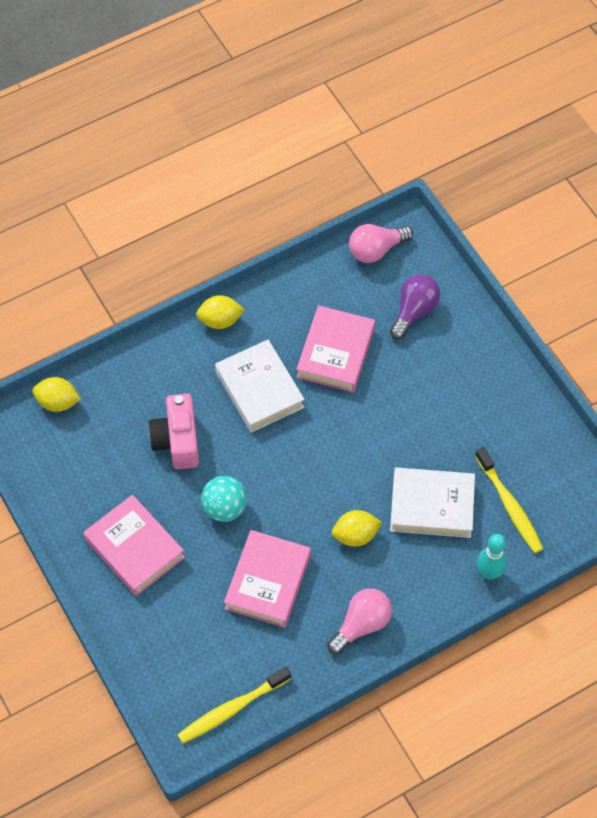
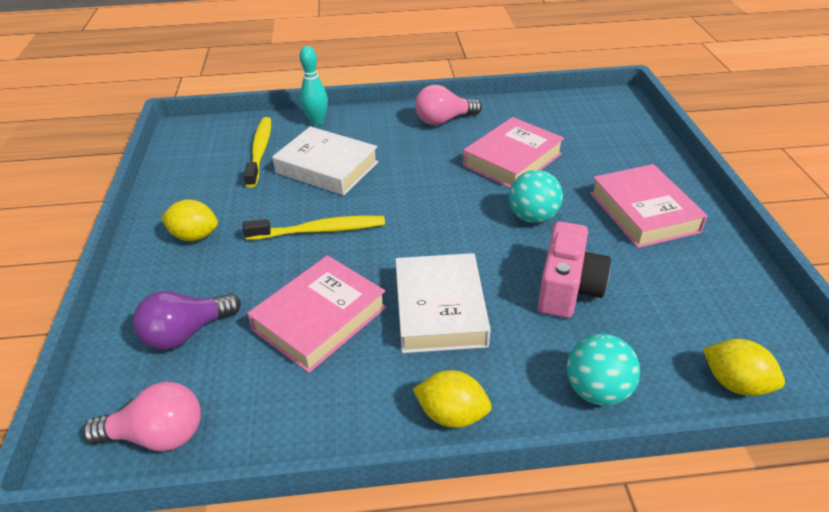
camera: 155 degrees left, 20 degrees down
yellow toothbrush [178,667,291,743] -> yellow toothbrush moved to [243,216,385,240]
yellow lemon [332,510,382,547] -> yellow lemon moved to [161,200,218,241]
none -> turquoise ball [567,334,640,406]

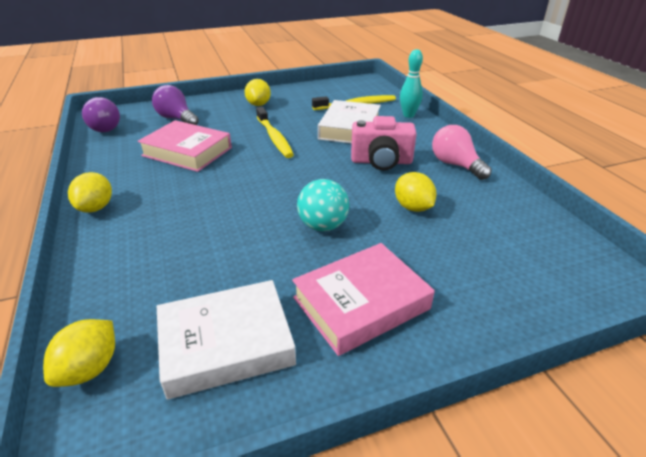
camera: 75 degrees right, 5 degrees down
pink light bulb [83,382,201,451] -> purple light bulb [82,97,120,132]
white book [395,253,491,353] -> white book moved to [157,280,296,400]
pink book [463,117,564,188] -> yellow lemon [395,172,436,212]
pink camera [538,221,611,318] -> pink camera moved to [351,116,417,171]
turquoise ball [567,334,640,406] -> none

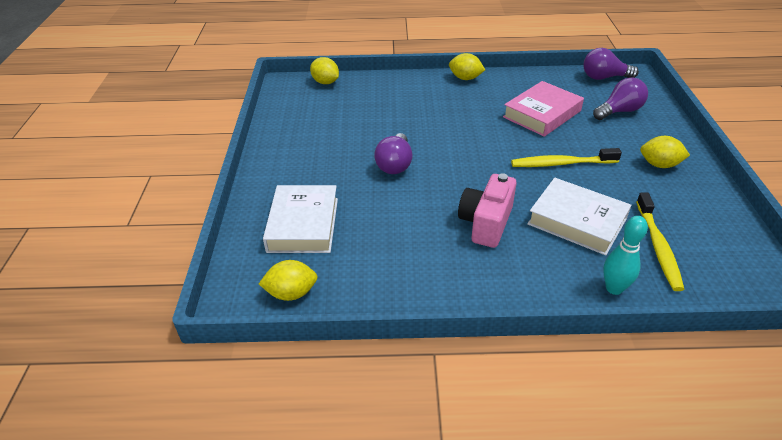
camera: 110 degrees right, 5 degrees up
white book [157,280,296,400] -> white book moved to [263,185,338,253]
pink book [292,243,435,356] -> none
turquoise ball [297,179,349,231] -> purple light bulb [374,133,413,174]
yellow lemon [395,172,436,212] -> yellow lemon moved to [259,260,318,301]
pink light bulb [432,125,492,180] -> none

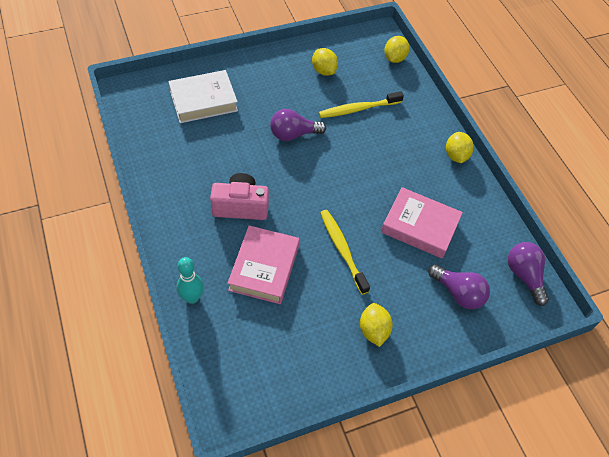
camera: 65 degrees right, 15 degrees up
yellow lemon [259,260,318,301] -> yellow lemon moved to [312,48,338,76]
white book [527,178,631,255] -> pink book [228,226,300,304]
yellow toothbrush [636,192,684,291] -> yellow toothbrush moved to [319,91,404,118]

